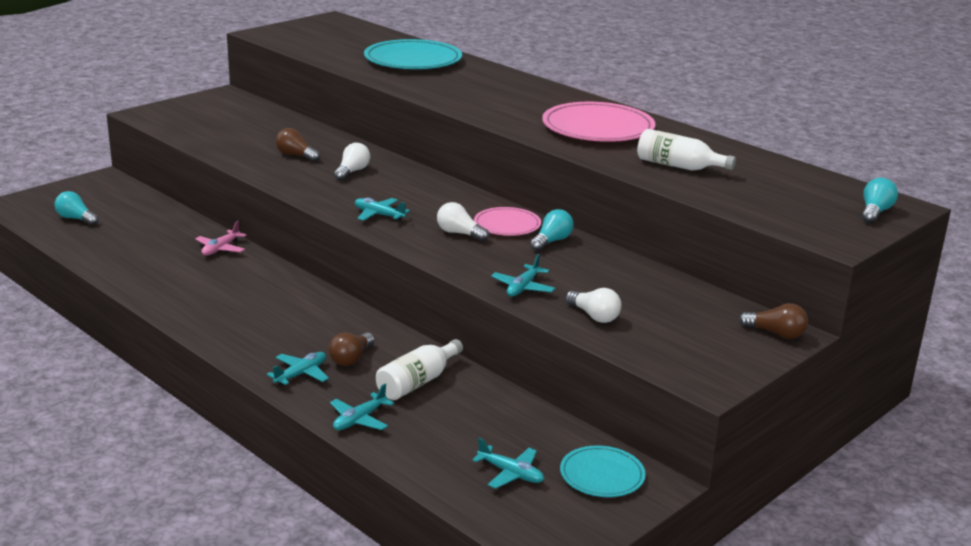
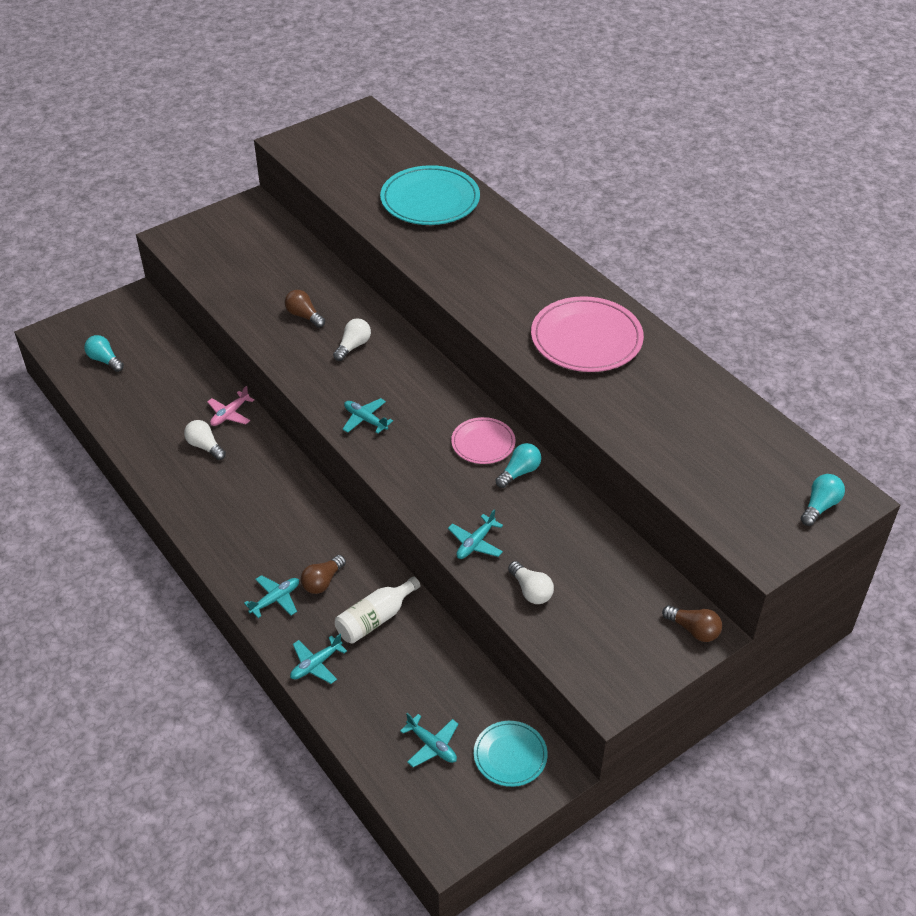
camera: 10 degrees right, 20 degrees up
white light bulb [437,202,489,242] -> white light bulb moved to [184,420,226,460]
white bottle [637,129,736,171] -> none

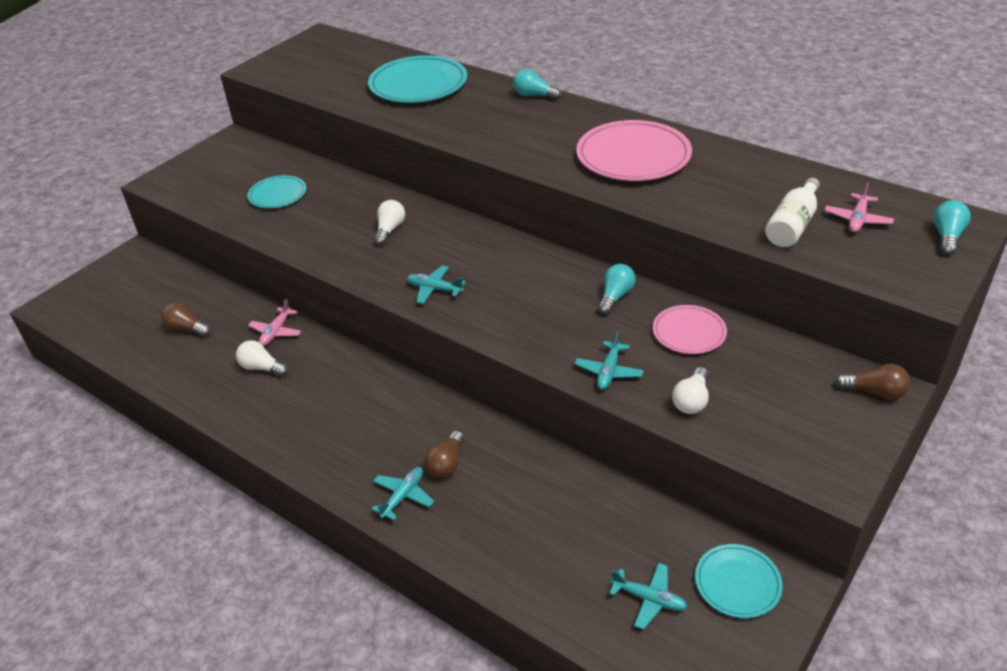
camera: 15 degrees left, 5 degrees down
turquoise light bulb [84,335,124,372] -> turquoise light bulb moved to [513,69,562,100]
brown light bulb [285,290,325,328] -> brown light bulb moved to [161,303,211,337]
turquoise plane [290,634,347,684] -> none
white bottle [335,576,420,644] -> white bottle moved to [765,178,820,247]
pink plate [451,417,515,464] -> pink plate moved to [653,305,727,354]
white light bulb [508,561,554,604] -> white light bulb turned 75 degrees clockwise [672,367,709,414]
none -> turquoise plate [247,175,306,208]
none -> pink plane [824,183,894,232]

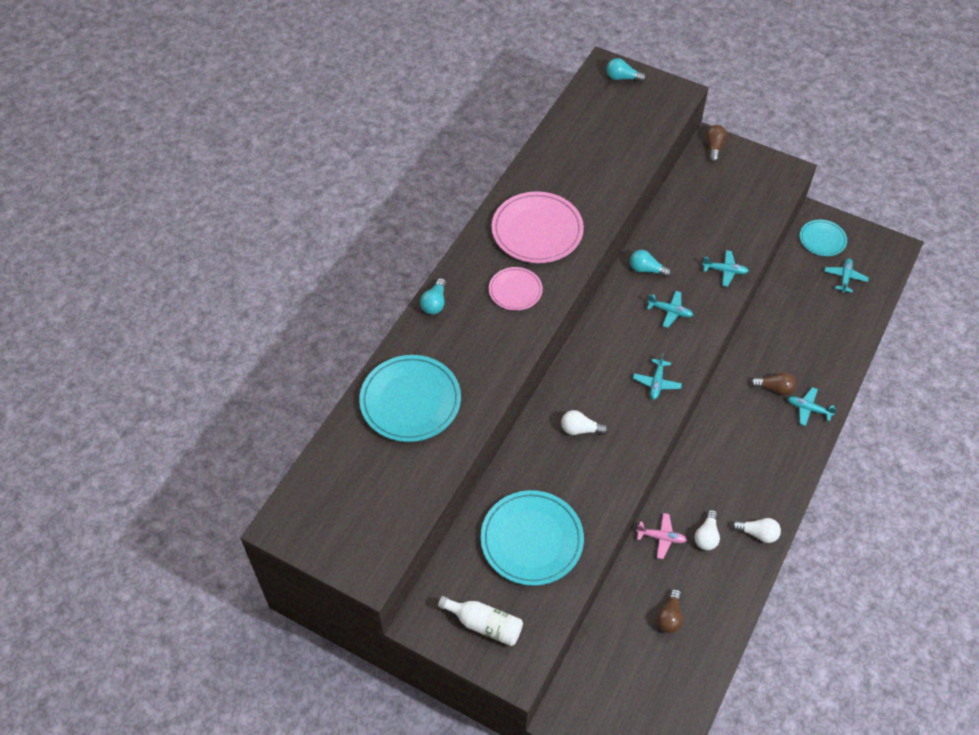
camera: 100 degrees left, 15 degrees up
turquoise plate [247,175,306,208] -> turquoise plate [481,490,584,586], size x1.76
pink plate [653,305,727,354] -> pink plate moved to [489,267,543,311]
white light bulb [672,367,709,414] -> white light bulb moved to [732,518,781,543]
white bottle [765,178,820,247] -> white bottle moved to [438,596,523,646]
pink plane [824,183,894,232] -> none
none -> turquoise plane [647,291,693,328]

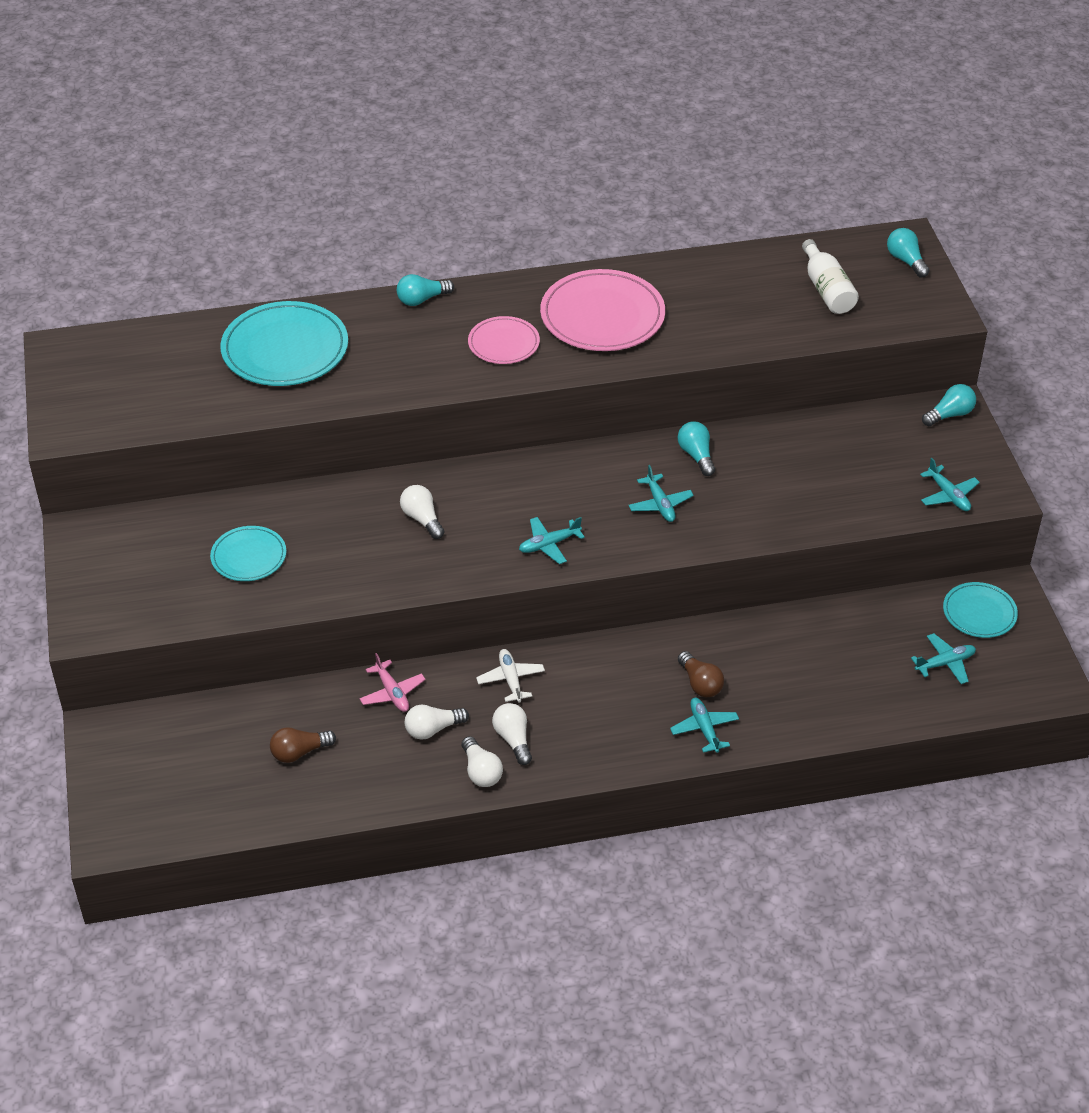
camera: 50 degrees right, 10 degrees down
white bottle [438,596,523,646] -> white bottle moved to [802,239,859,314]
turquoise plate [481,490,584,586] -> turquoise plate [210,526,286,581], size x0.57
turquoise plane [702,250,749,287] -> turquoise plane moved to [920,458,980,511]
brown light bulb [706,125,727,162] -> turquoise light bulb [922,384,976,426]
none -> white plane [476,649,545,703]
none -> white light bulb [492,703,532,765]

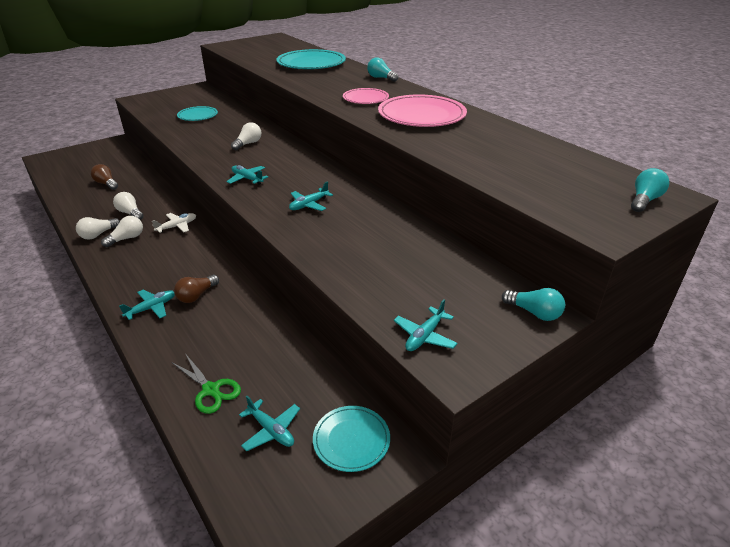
camera: 65 degrees right, 10 degrees down
pink plane [359,653,426,712] -> none
turquoise light bulb [678,422,715,476] -> none
white bottle [802,239,859,314] -> none
none -> green scissors [173,355,241,414]

